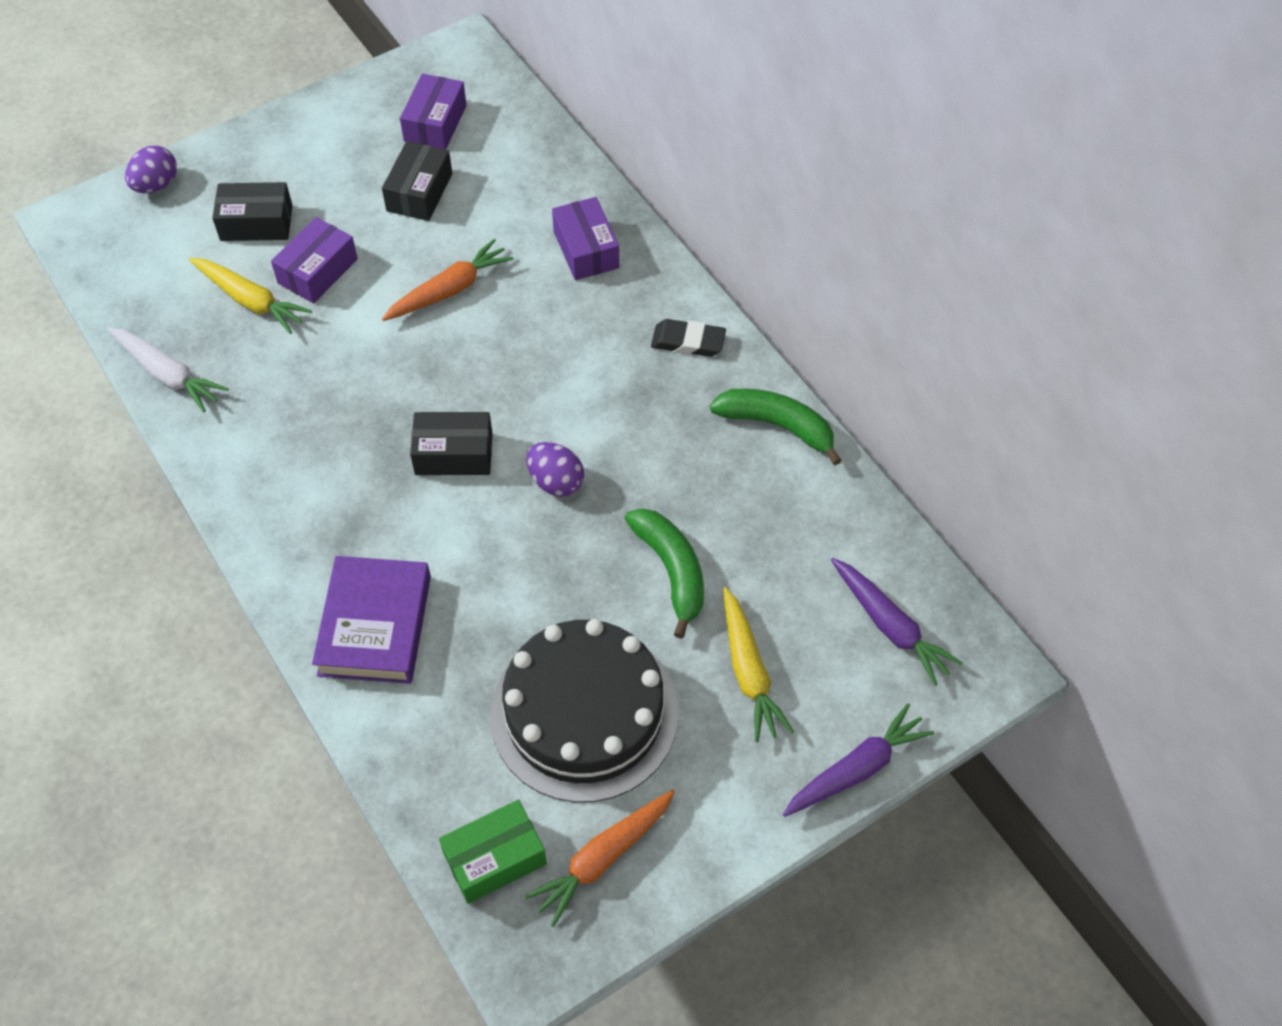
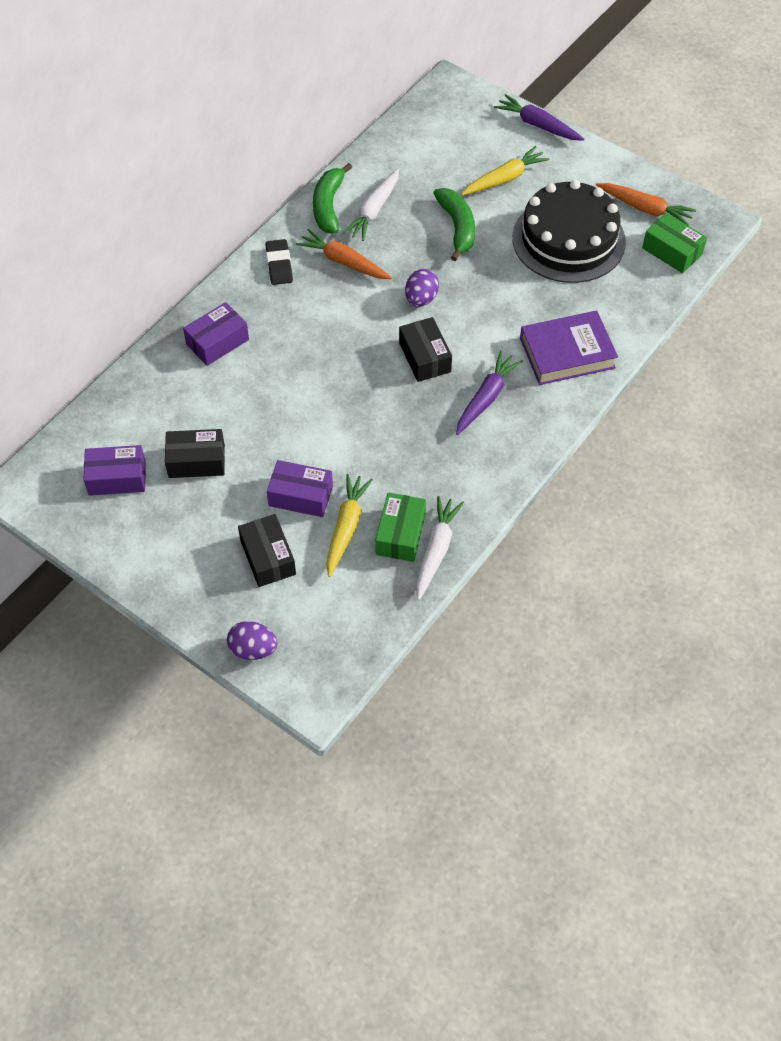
camera: 110 degrees left, 0 degrees up
orange carrot [382,239,513,321] -> orange carrot moved to [296,229,392,279]
green banana [625,508,704,639] -> green banana turned 120 degrees clockwise [434,188,475,261]
purple carrot [831,558,963,686] -> purple carrot moved to [456,351,523,435]
none -> white carrot [342,169,399,241]
none -> green box [375,493,426,562]

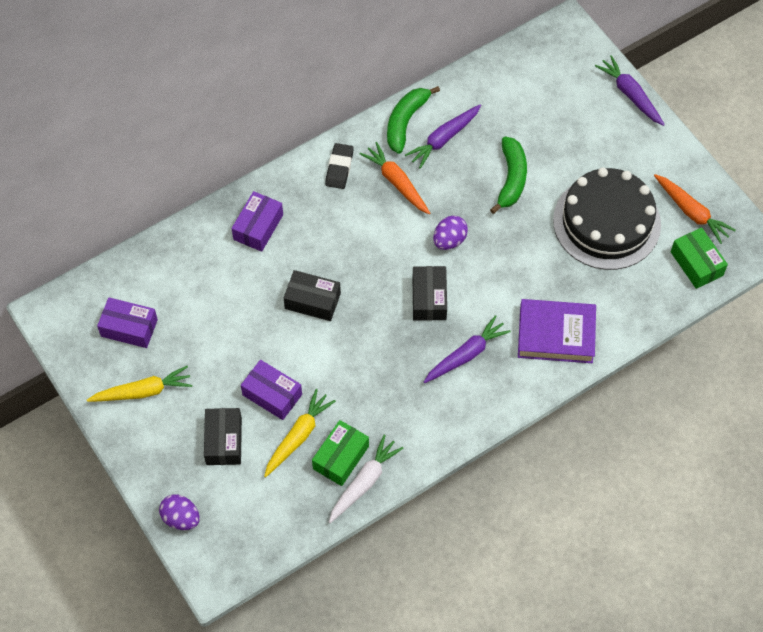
camera: 20 degrees right, 5 degrees up
black box [165,429,225,478] -> black box moved to [284,270,341,321]
purple box [183,302,249,366] -> purple box turned 45 degrees counterclockwise [232,191,283,252]
white carrot [342,169,399,241] -> purple carrot [405,104,481,169]
yellow carrot [461,146,550,196] -> yellow carrot moved to [87,366,192,402]

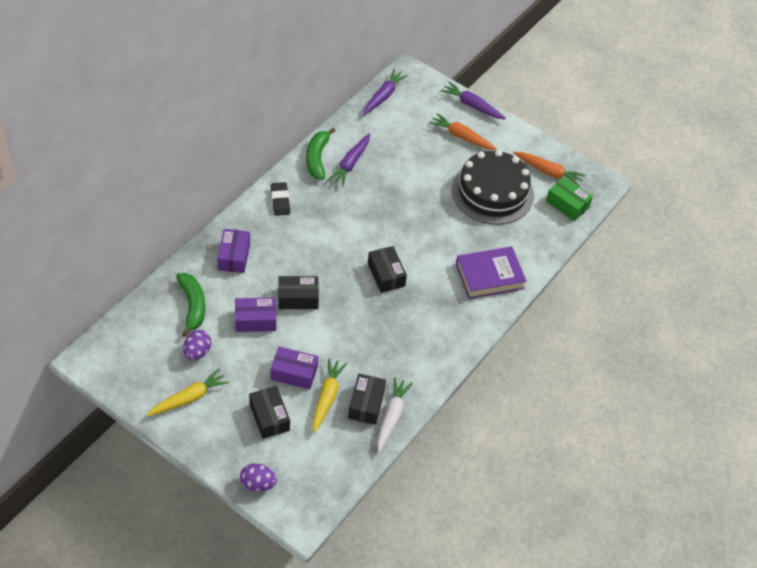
camera: 25 degrees left, 10 degrees down
purple box [97,297,158,348] -> purple box moved to [235,298,276,332]
green box [312,420,369,486] -> black box [348,374,386,425]
orange carrot [360,142,430,214] -> orange carrot moved to [429,113,497,150]
purple carrot [424,315,511,383] -> purple carrot moved to [363,69,408,115]
purple egg [433,216,468,250] -> purple egg moved to [183,330,211,361]
green banana [490,136,527,214] -> green banana moved to [176,273,205,337]

